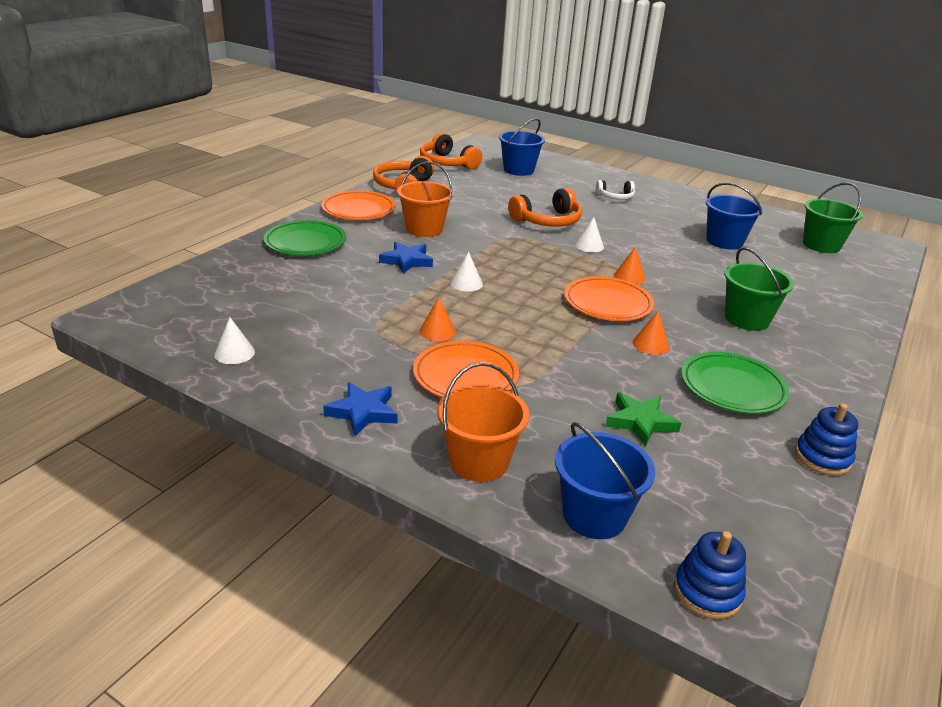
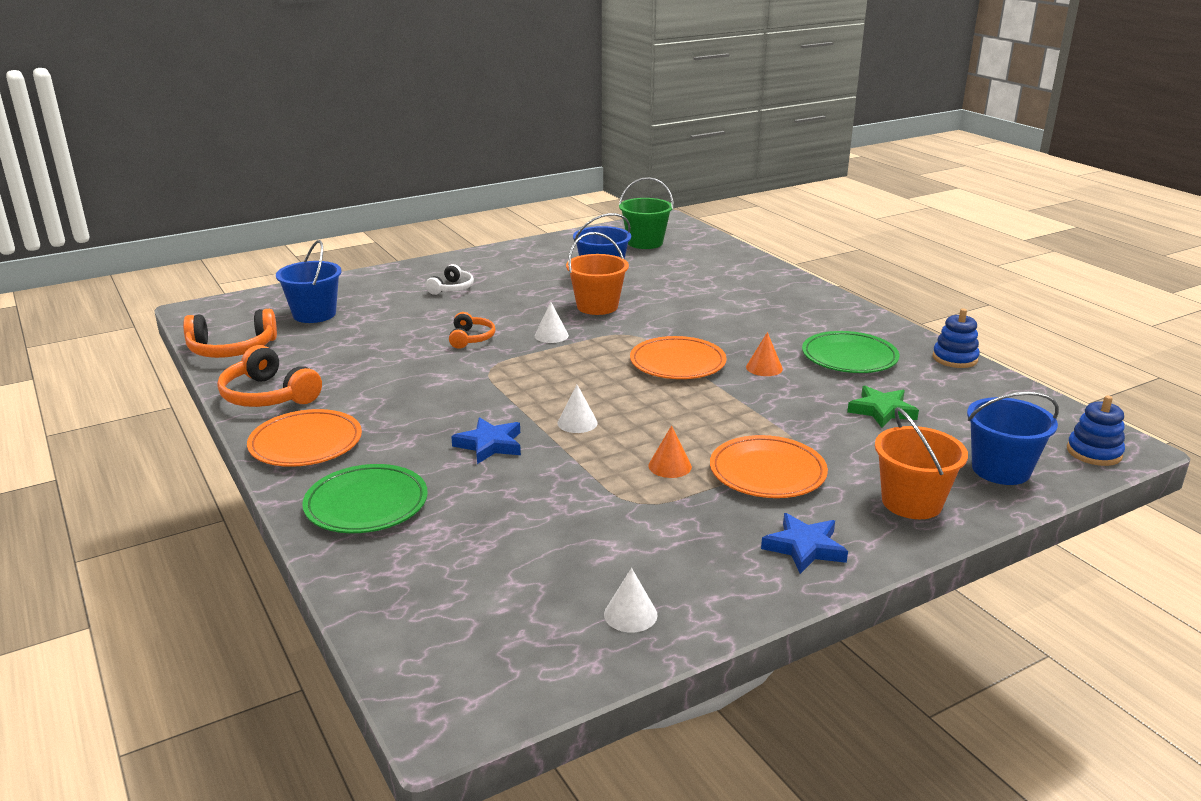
camera: 60 degrees left, 5 degrees down
orange bucket [397,161,454,237] -> orange bucket moved to [566,232,629,315]
orange headphones [508,188,582,226] -> orange headphones [449,312,495,349], size x0.60
orange cone [614,246,645,284] -> none
green bucket [724,247,794,331] -> none

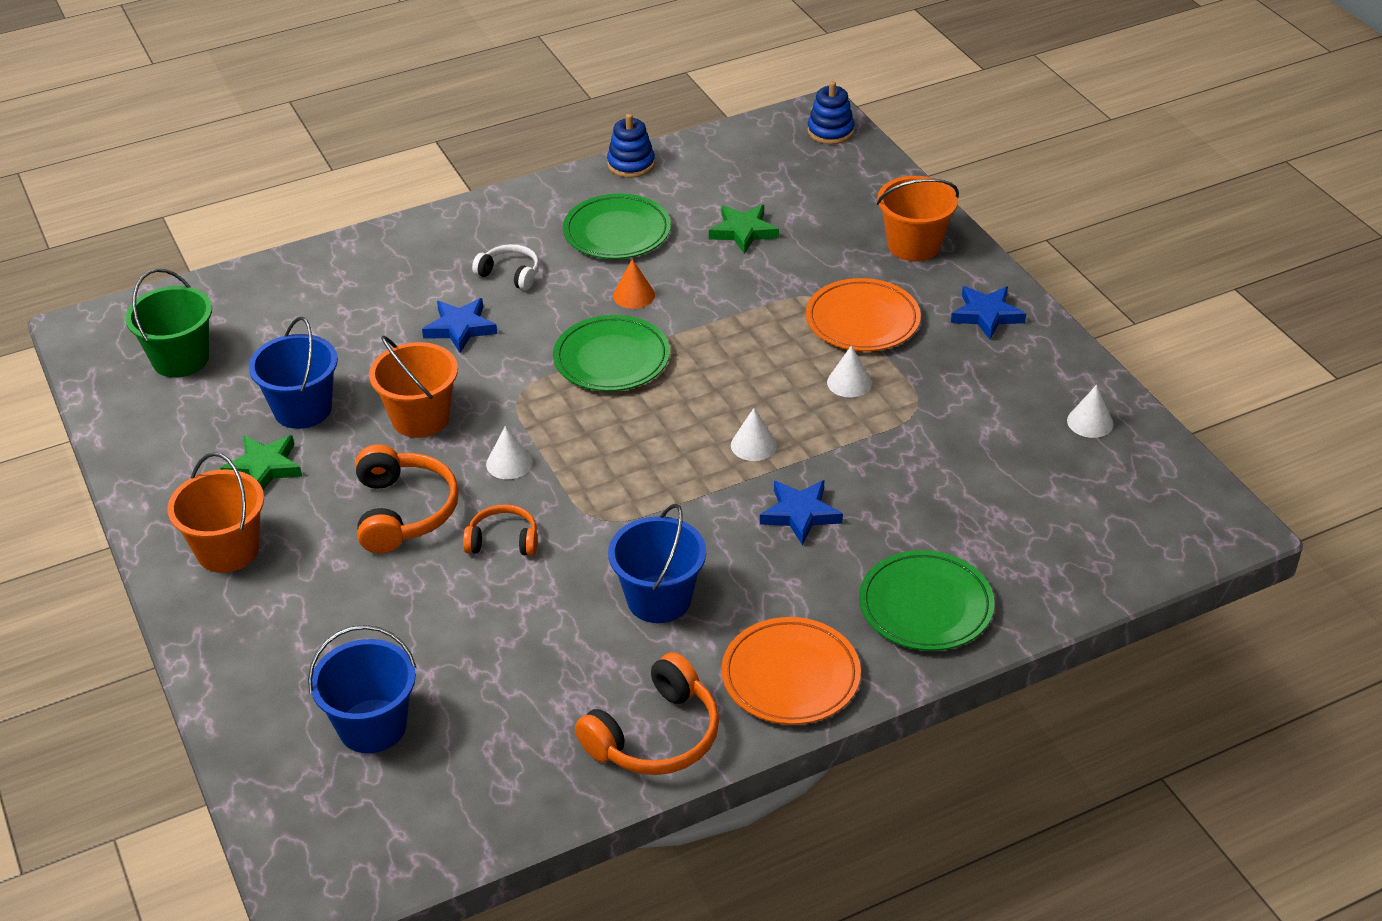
camera: 85 degrees left, 15 degrees up
orange headphones [183,309,277,358] -> orange headphones moved to [356,444,459,553]
white headphones [426,264,474,295] -> white headphones moved to [472,244,539,290]
orange plate [630,336,727,379] -> green plate [553,315,670,391]
orange cone [648,426,692,478] -> white cone [827,345,872,398]
blue bucket [967,392,1059,485] -> blue bucket moved to [608,503,706,623]
none -> orange bucket [167,452,264,573]
none -> green star [220,435,302,490]
none -> blue star [422,298,497,353]

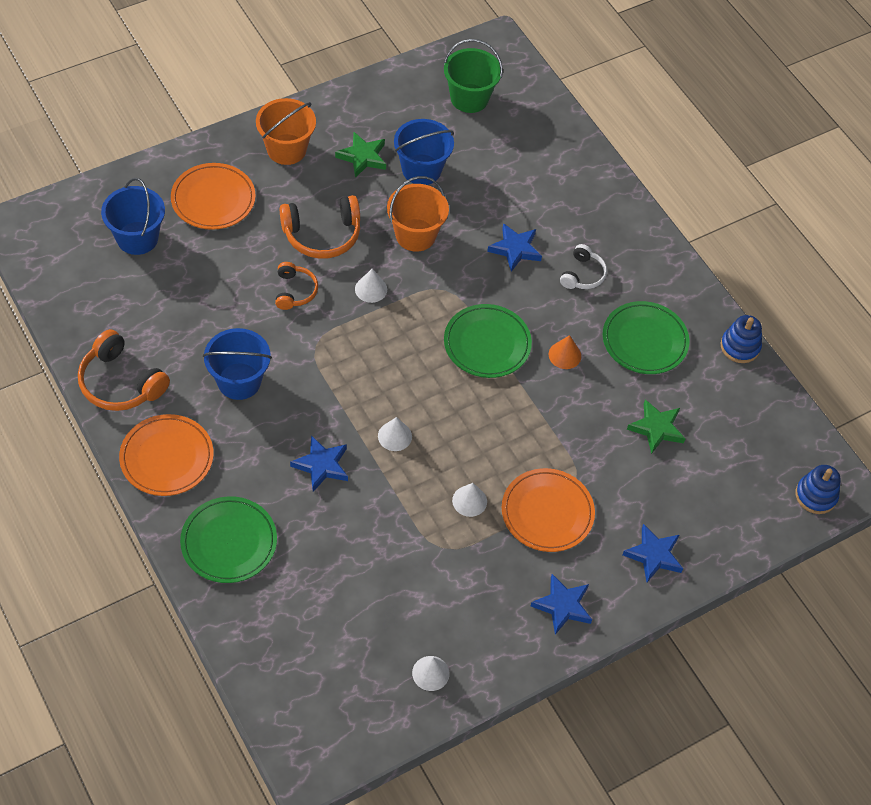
camera: 80 degrees right, 15 degrees up
orange bucket [877,176,959,261] -> blue star [622,524,683,582]
none -> orange plate [171,163,256,230]

